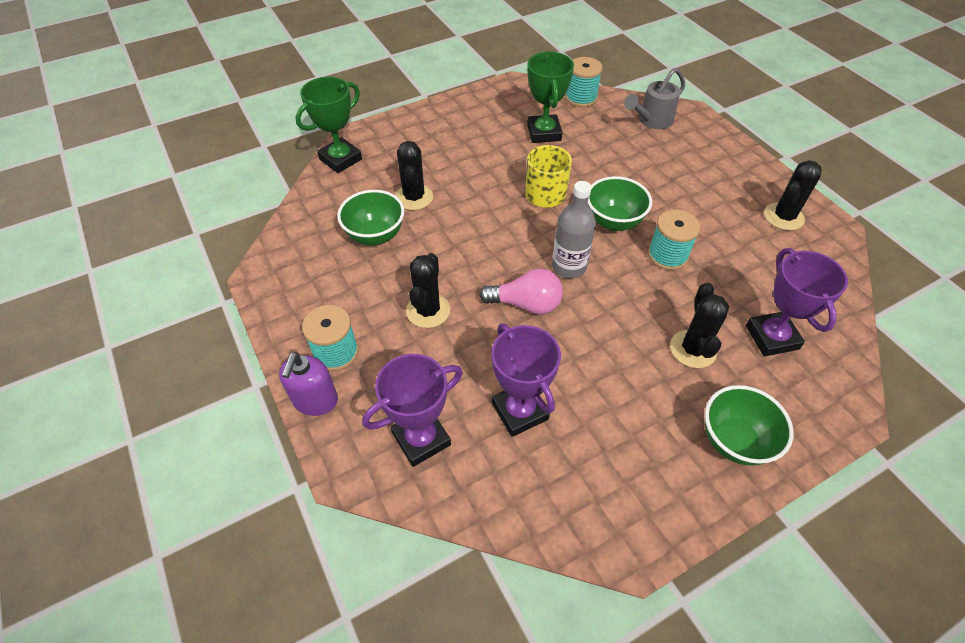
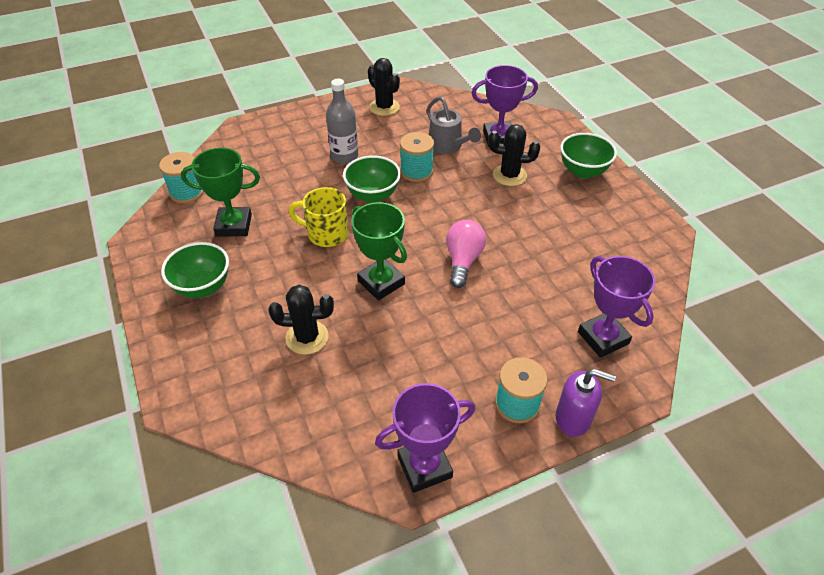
camera: 85 degrees left, 5 degrees down
green trophy [296,77,362,173] -> green trophy moved to [351,202,407,300]
green bowl [337,190,405,245] -> green bowl moved to [161,242,229,298]
black cactus [406,253,450,328] -> none
purple trophy [491,324,561,437] -> purple trophy moved to [375,383,475,493]
grey bottle [552,181,596,279] -> grey bottle moved to [326,79,358,164]
grey watering can [624,68,685,129] -> grey watering can moved to [426,96,481,154]

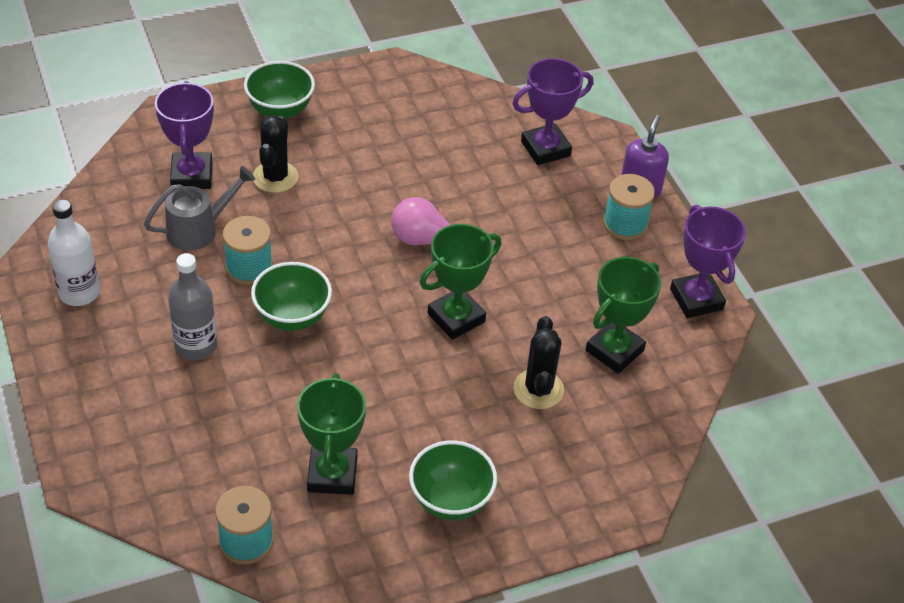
camera: 90 degrees left, 0 degrees up
yellow mug [289,187,348,247] -> none
black cactus [368,58,400,116] -> white bottle [47,199,100,306]
none -> green trophy [586,257,661,374]

